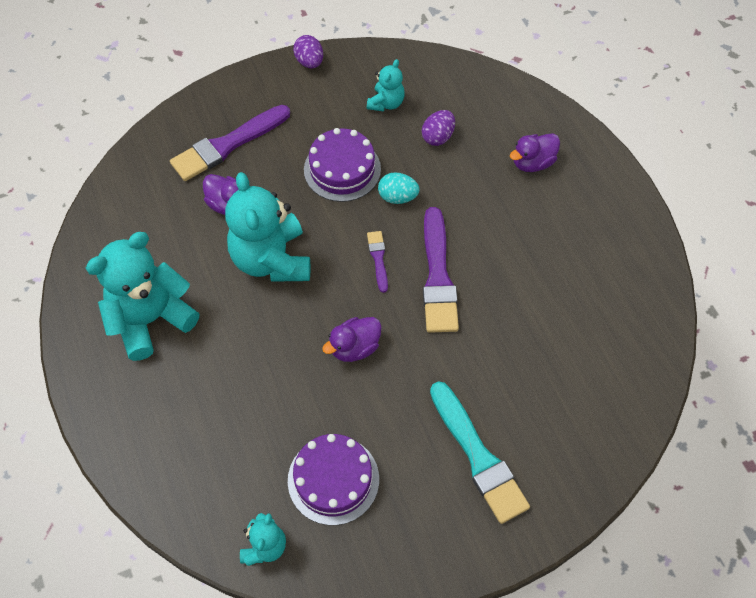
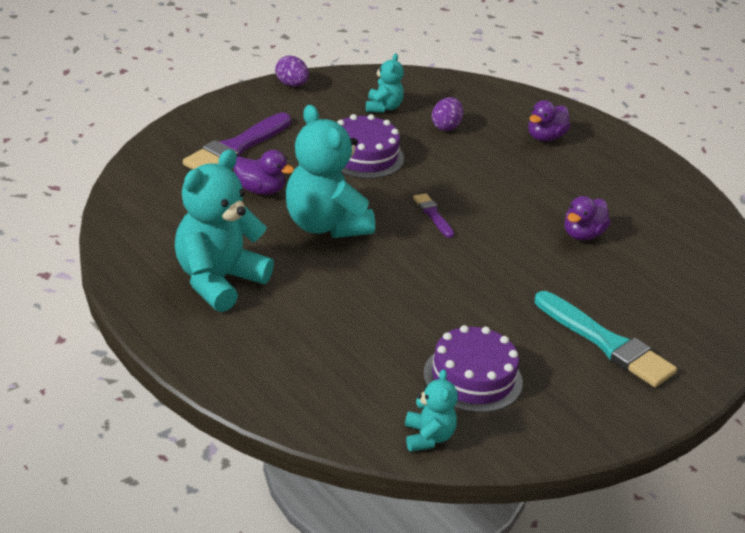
camera: 20 degrees left, 25 degrees down
purple duck [322,317,382,362] -> purple duck moved to [564,196,611,240]
turquoise egg [378,172,420,204] -> none
purple brush [423,207,459,333] -> none

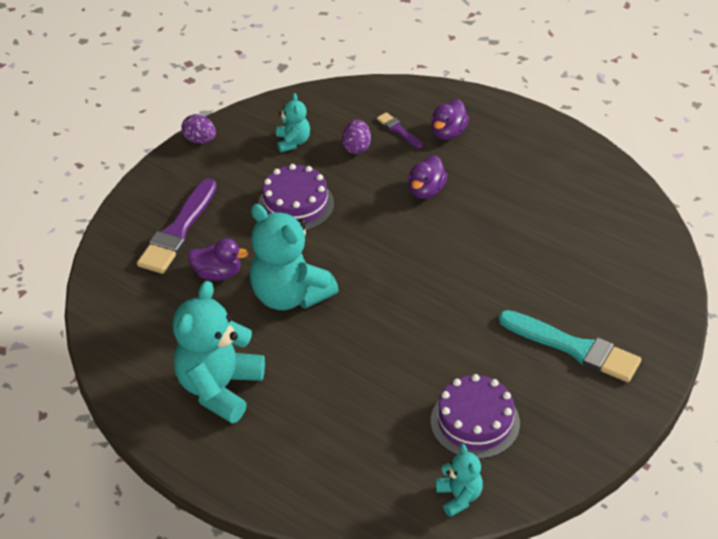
camera: 10 degrees left, 10 degrees up
purple brush [413,193,454,238] -> purple brush moved to [377,112,423,148]
purple duck [564,196,611,240] -> purple duck moved to [408,156,448,199]

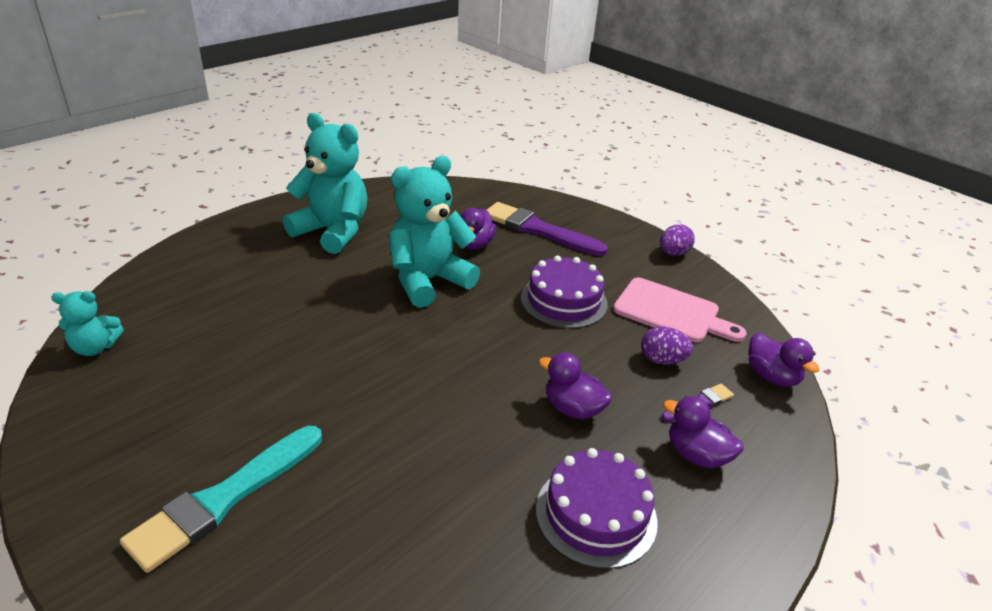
camera: 95 degrees right, 10 degrees down
turquoise teddy bear [276,93,310,153] -> pink cutting board [613,278,747,342]
purple cake [431,374,520,459] -> purple cake moved to [536,448,658,569]
none -> purple duck [749,333,820,387]

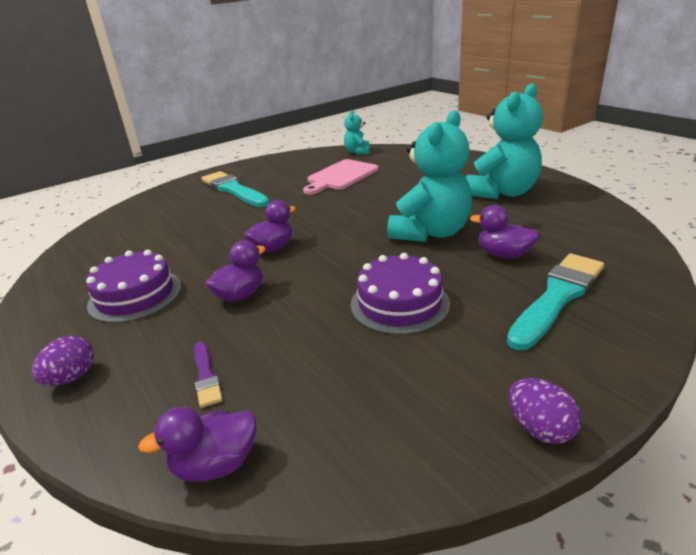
camera: 105 degrees right, 5 degrees down
turquoise teddy bear [389,156,480,308] -> turquoise teddy bear turned 60 degrees clockwise [387,110,472,242]
purple brush [487,202,608,256] -> turquoise brush [507,254,604,350]
pink cutting board [613,278,747,342] -> pink cutting board moved to [303,159,379,195]
purple egg [641,326,693,365] -> purple egg moved to [32,336,94,386]
purple duck [663,396,744,468] -> purple duck moved to [244,200,296,252]

